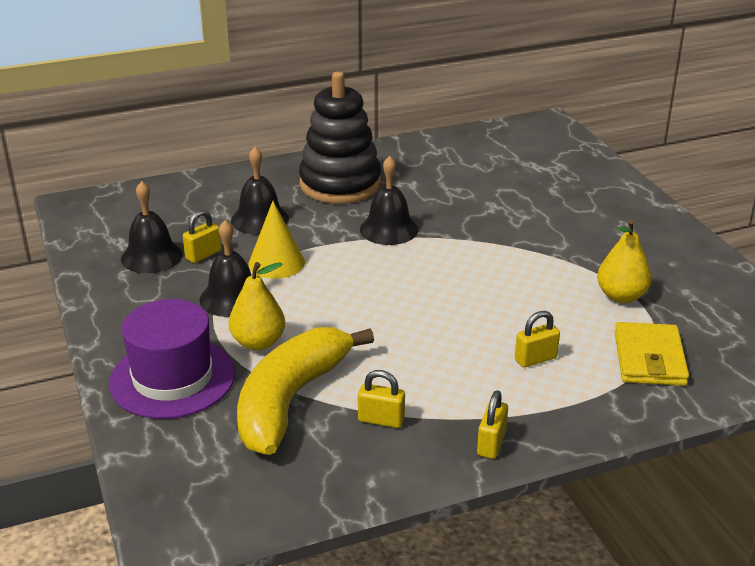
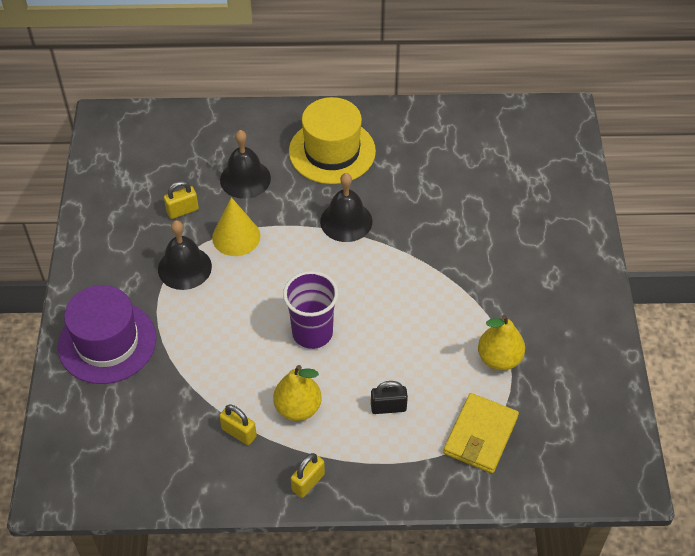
camera: 20 degrees right, 20 degrees up
black bell [121,181,183,273] -> none
yellow pear [229,262,285,350] -> yellow pear moved to [273,365,322,421]
yellow banana [237,327,374,455] -> none
black stacking toy [299,72,381,204] -> yellow hat [289,97,376,184]
yellow padlock [515,311,560,368] -> black padlock [371,381,408,414]
none -> purple cup [283,271,338,349]

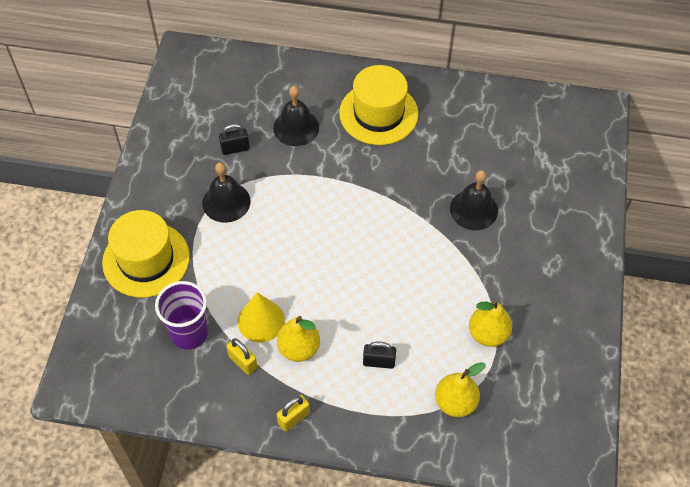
camera: 10 degrees right, 5 degrees up
purple hat [58,285,157,384] -> yellow hat [102,210,190,298]
yellow padlock [164,181,199,219] -> black padlock [219,124,250,155]
yellow cone [212,197,261,256] -> yellow cone moved to [238,292,285,342]
purple cup [283,271,338,349] -> purple cup moved to [155,281,208,349]
black bell [320,173,372,242] -> black bell moved to [450,170,498,230]
yellow wallet [443,393,519,473] -> yellow pear [435,362,486,417]

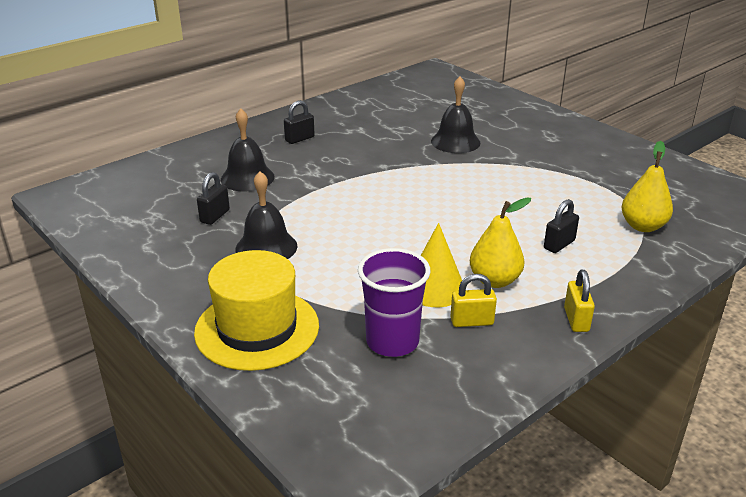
camera: 50 degrees left, 25 degrees down
yellow hat [339,65,419,145] -> black padlock [284,100,315,144]
yellow pear [469,300,512,347] -> none

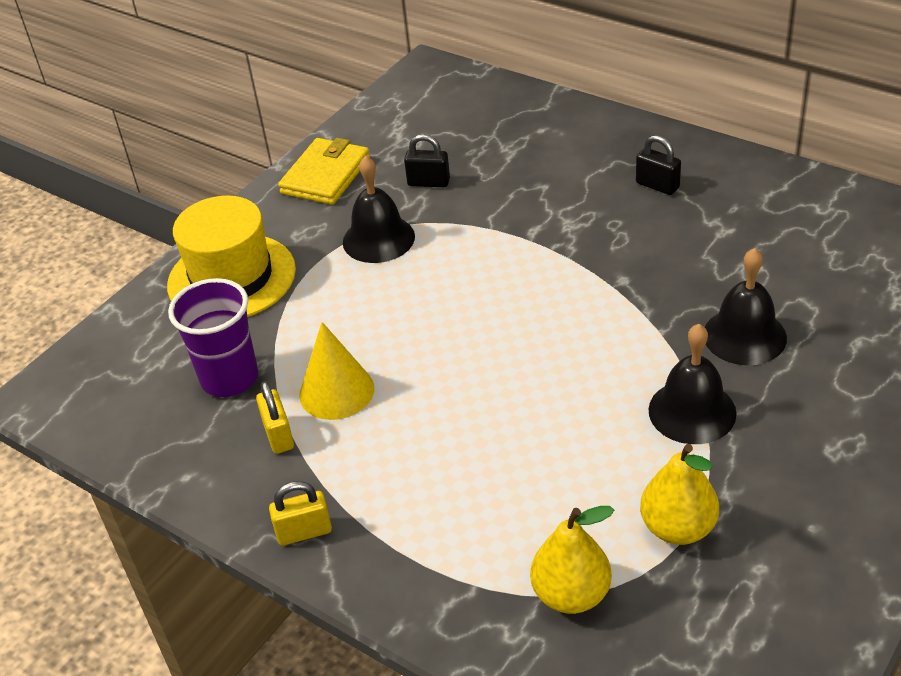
camera: 80 degrees right, 10 degrees up
black bell [221,109,275,192] -> black bell moved to [649,324,737,444]
yellow pear [470,197,531,288] -> yellow pear moved to [640,444,719,545]
black padlock [544,199,579,253] -> none
none -> yellow wallet [278,138,370,205]

